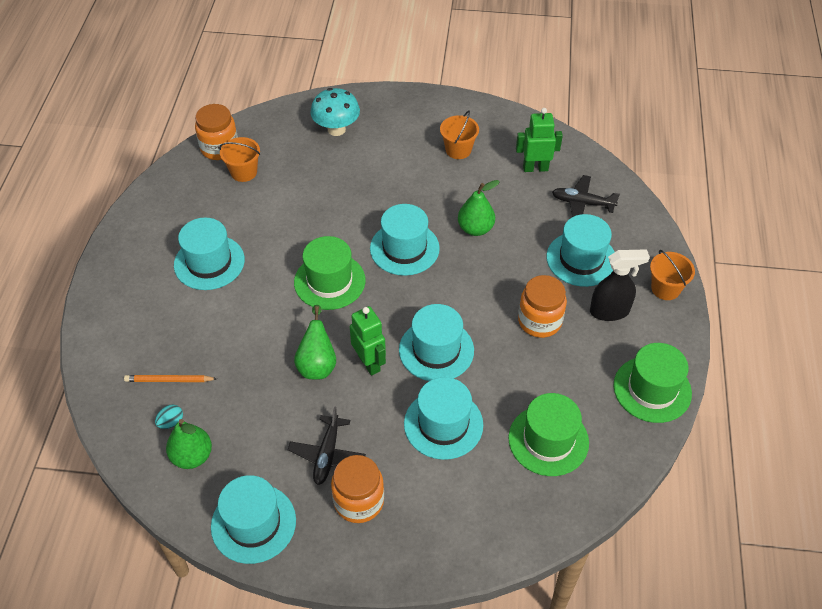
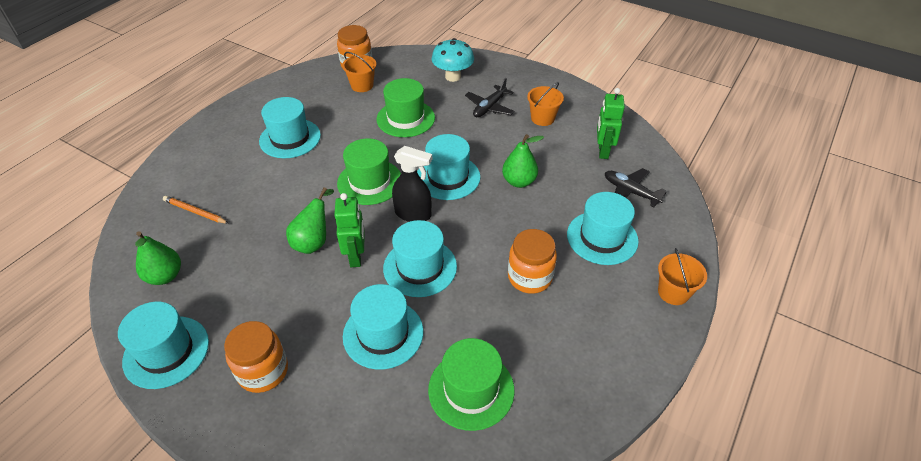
camera: 25 degrees right, 5 degrees down
turquoise egg [155,405,183,429] -> none
black plane [288,406,366,485] -> black plane moved to [465,78,515,117]
green robot [516,108,563,172] -> green robot turned 105 degrees counterclockwise [597,88,625,159]
black spray bottle [590,249,650,321] -> black spray bottle moved to [392,146,432,222]
green hat [613,343,692,423] -> green hat moved to [376,78,435,137]

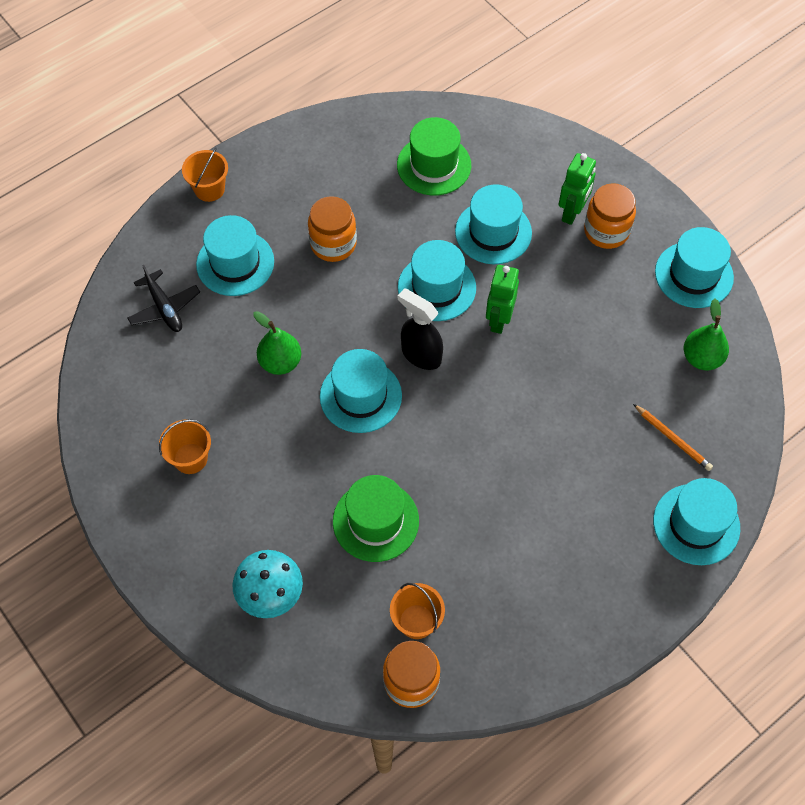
camera: 160 degrees left, 15 degrees up
turquoise hat [259,97,321,158] -> turquoise hat moved to [653,478,740,565]
green pear [286,187,334,254] -> none
green hat [337,138,401,205] -> none
black plane [465,78,515,117] -> none
green robot [597,88,625,159] -> green robot moved to [558,153,596,225]

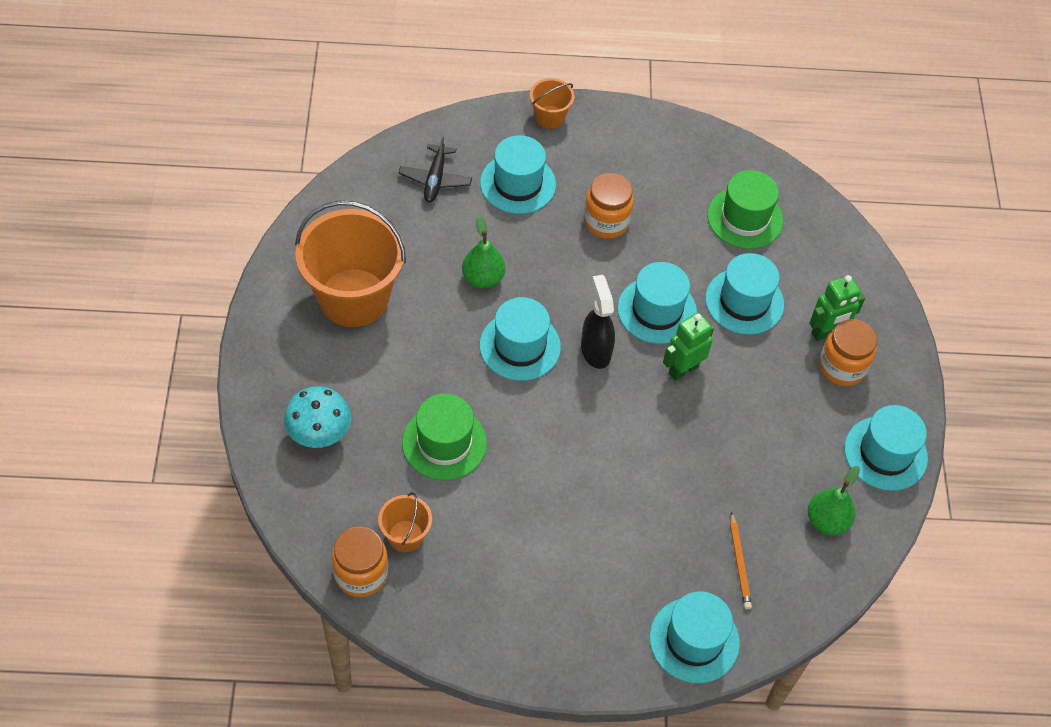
camera: 35 degrees right, 5 degrees down
orange bucket [159,419,211,474] -> orange bucket [295,201,406,327], size x2.16

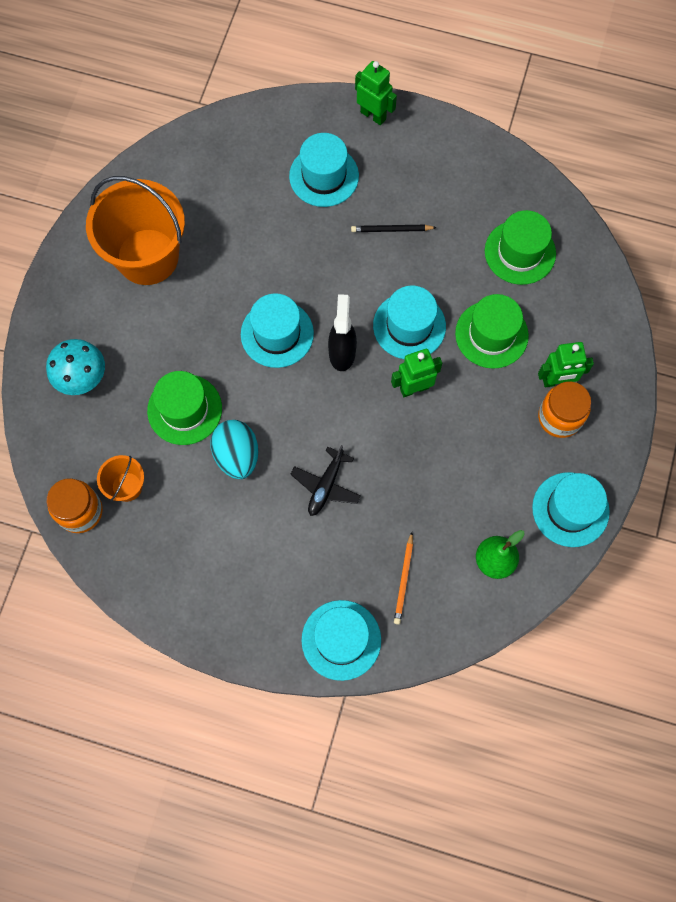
camera: 20 degrees right, 15 degrees up
black plane [399,134,472,202] -> black plane moved to [290,445,361,516]
green pear [462,216,505,289] -> none
orange bucket [530,78,575,129] -> green robot [355,61,397,125]
orange jar [584,173,634,239] -> black pencil [351,225,437,232]
turquoise hat [705,253,784,335] -> green hat [455,294,529,369]
none -> turquoise egg [210,420,258,479]

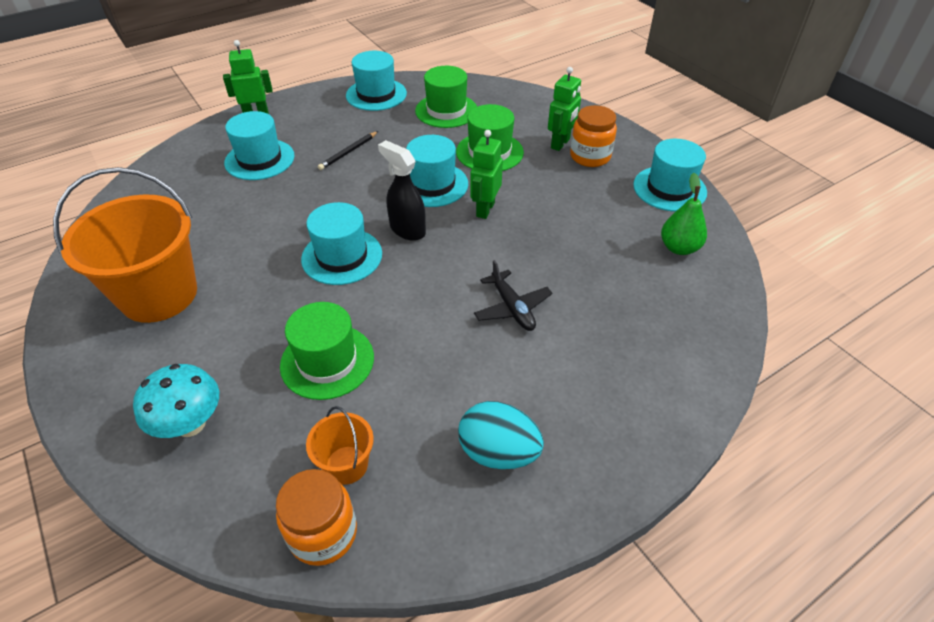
camera: 50 degrees left, 25 degrees down
turquoise egg [210,420,258,479] -> turquoise egg moved to [458,401,544,469]
turquoise hat [302,600,381,681] -> turquoise hat moved to [346,51,407,111]
orange pencil [394,532,413,625] -> none

